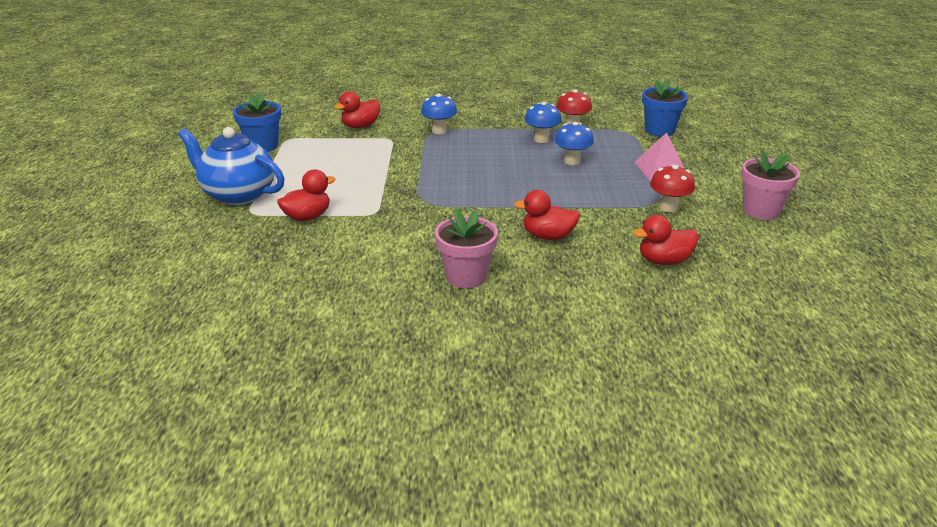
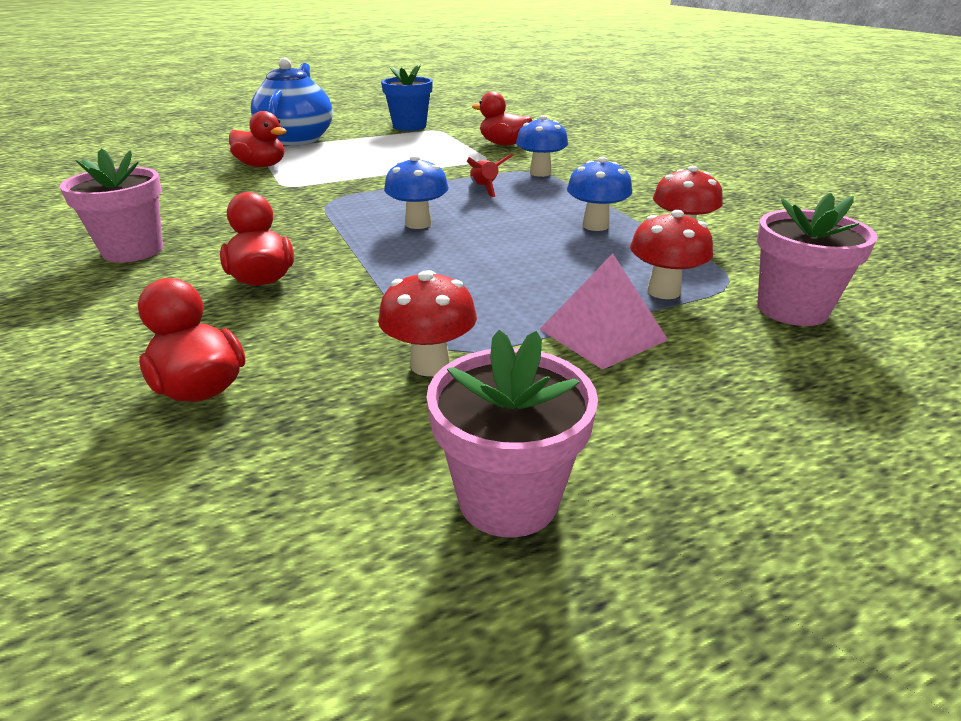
camera: 65 degrees right, 0 degrees up
blue mushroom [554,122,594,165] -> blue mushroom moved to [384,155,449,229]
blue flower pot [642,78,688,136] -> pink flower pot [757,193,878,326]
none -> red rocket [467,154,513,197]
none -> red mushroom [630,210,713,299]

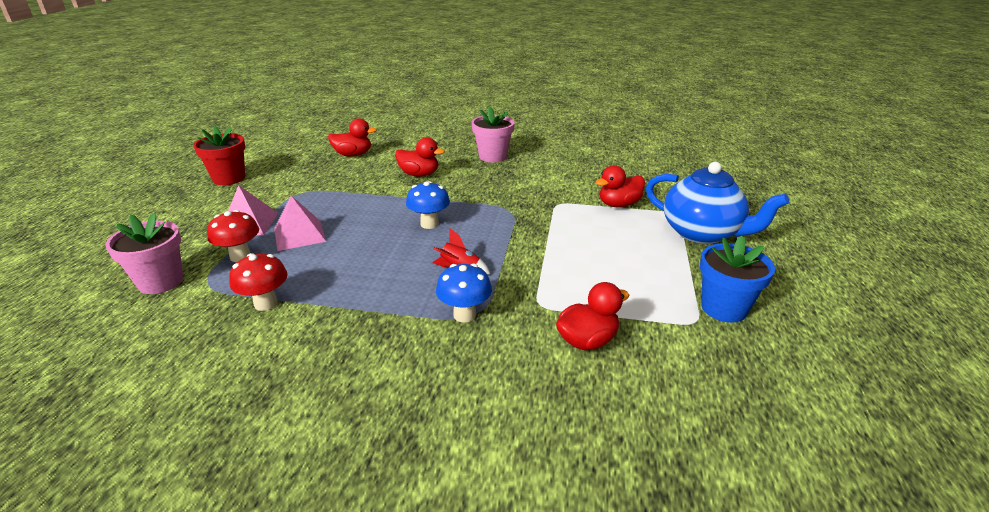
camera: 125 degrees right, 0 degrees up
red mushroom [378,270,477,376] -> none
pink flower pot [427,330,598,538] -> red flower pot [193,126,245,185]
blue mushroom [567,157,632,231] -> none
none -> pink pyramid [274,196,326,251]

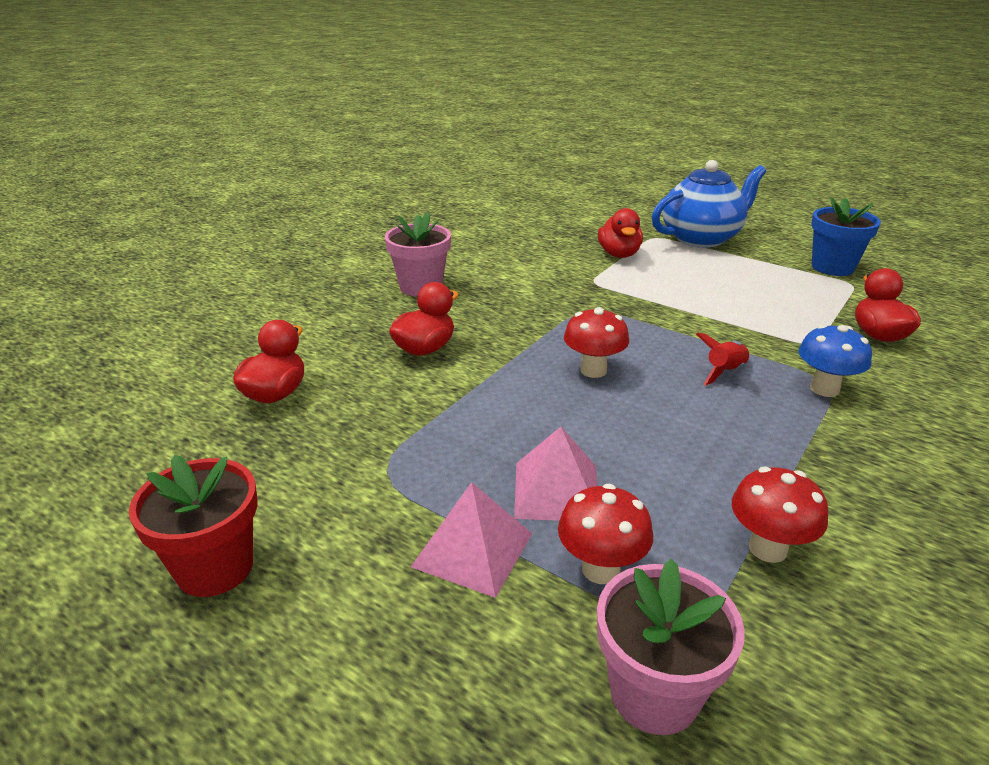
camera: 65 degrees left, 0 degrees up
blue mushroom [406,181,450,229] -> red mushroom [564,307,629,378]

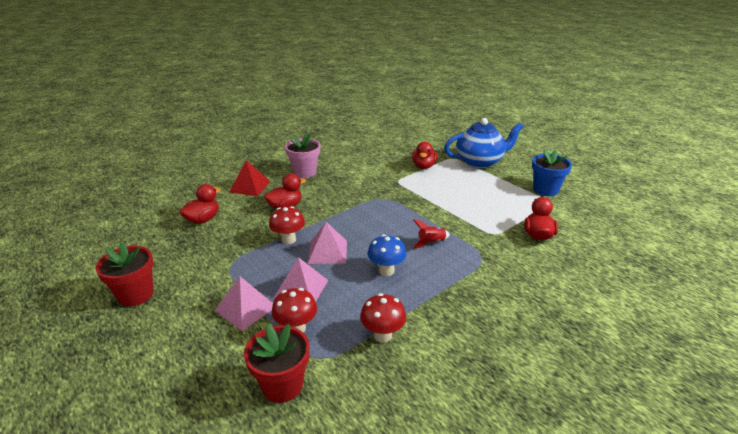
camera: 15 degrees right, 0 degrees up
red mushroom [564,307,629,378] -> red mushroom moved to [269,206,305,244]
pink flower pot [597,558,745,735] -> red flower pot [244,324,310,403]
blue mushroom [798,325,872,397] -> blue mushroom moved to [367,234,406,276]
none -> red pyramid [229,160,270,196]
none -> pink pyramid [308,222,347,264]

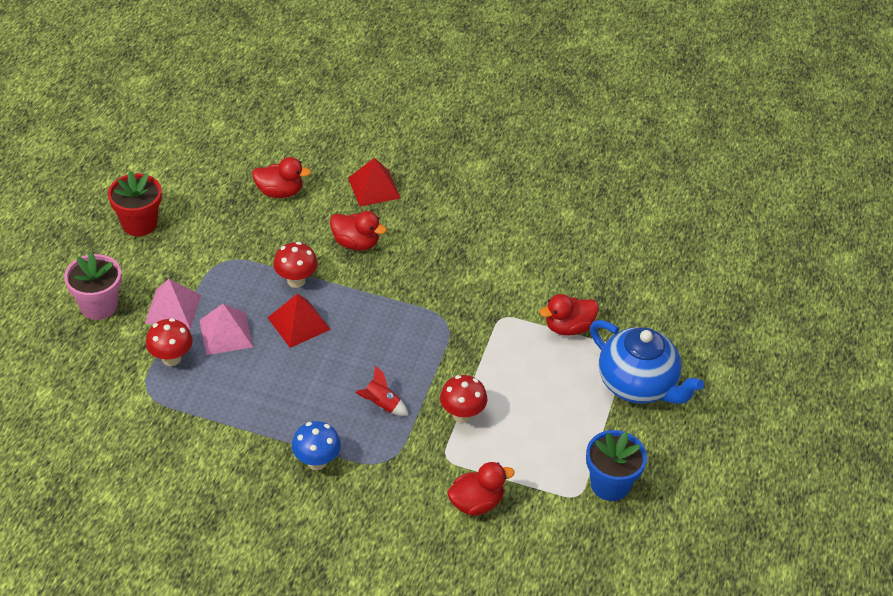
camera: 55 degrees right, 15 degrees up
red flower pot [244,324,310,403] -> none
pink flower pot [285,134,320,178] -> pink flower pot moved to [64,252,122,320]
pink pyramid [308,222,347,264] -> red pyramid [267,293,331,348]
red mushroom [360,293,406,343] -> red mushroom moved to [440,375,487,423]
blue mushroom [367,234,406,276] -> blue mushroom moved to [292,421,341,470]

